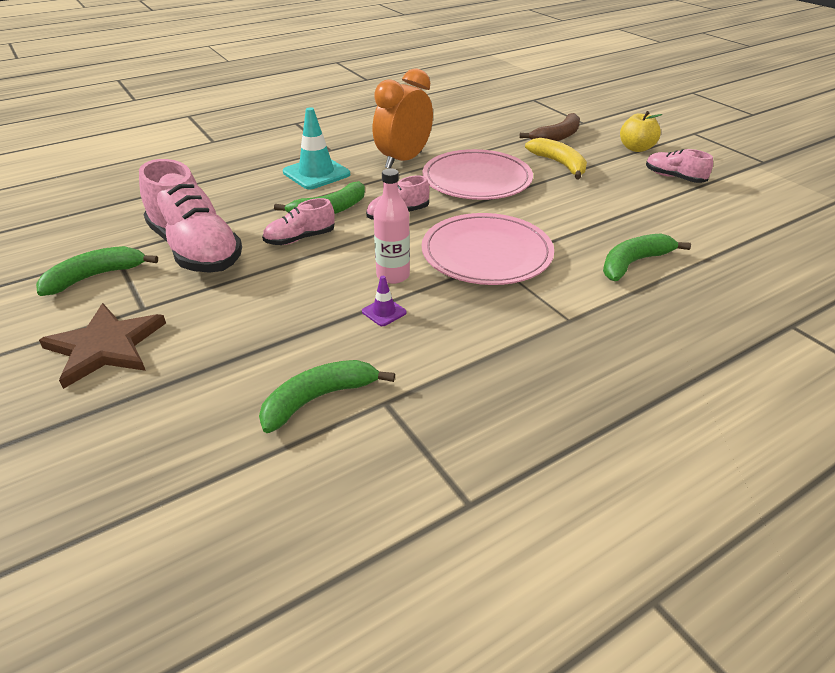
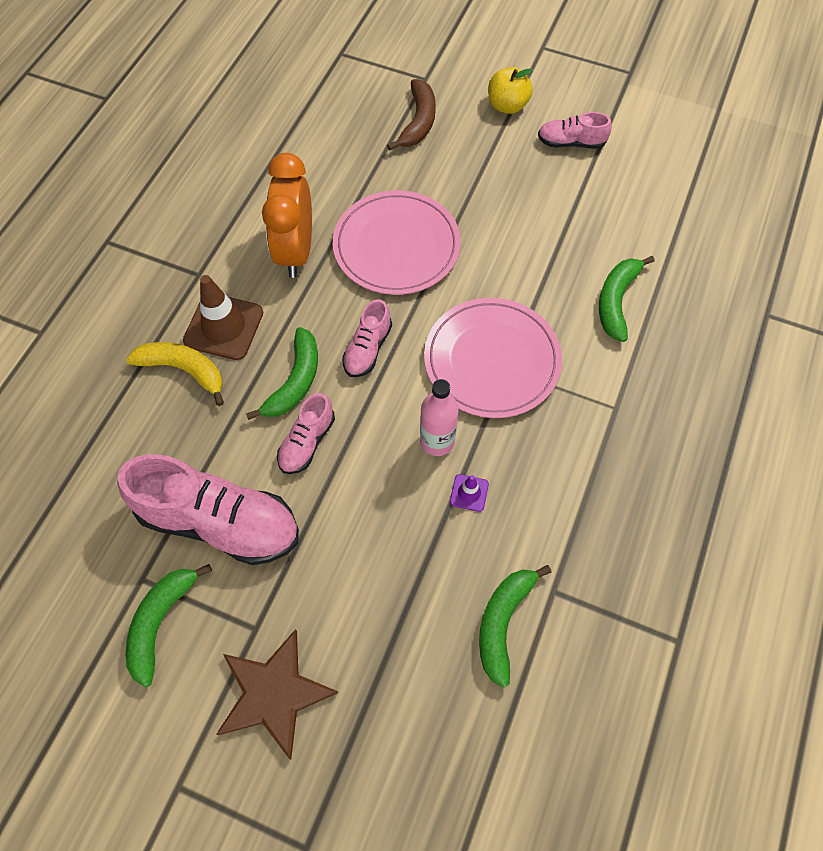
camera: 35 degrees left, 25 degrees up
turquoise traffic cone [283,107,350,189] -> brown traffic cone [183,275,263,360]
yellow banana [525,138,587,179] -> yellow banana moved to [126,342,224,406]

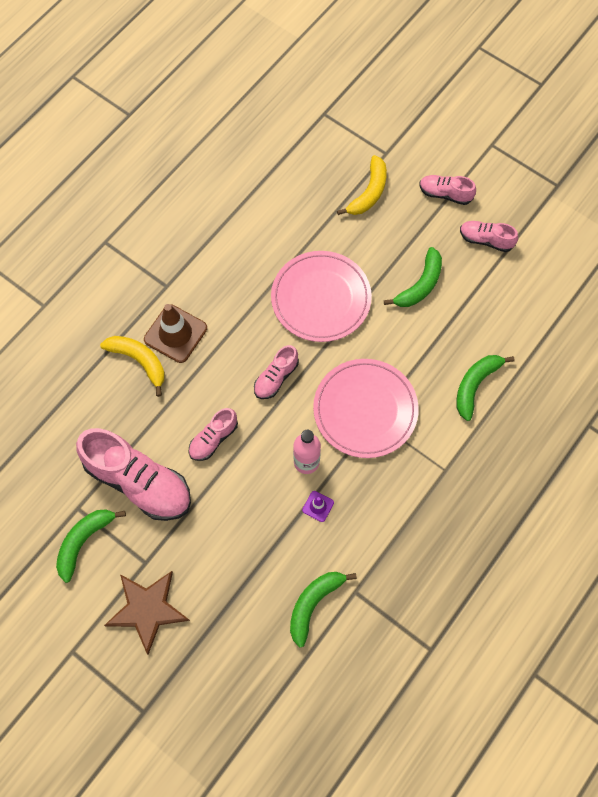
camera: 15 degrees right, 5 degrees up
green banana [246,327,318,420] -> green banana moved to [384,247,442,307]
orange clock [262,153,312,278] -> none
brown banana [387,79,436,151] -> yellow banana [337,155,387,215]
yellow apple [488,67,533,114] -> pink shoe [419,175,476,205]

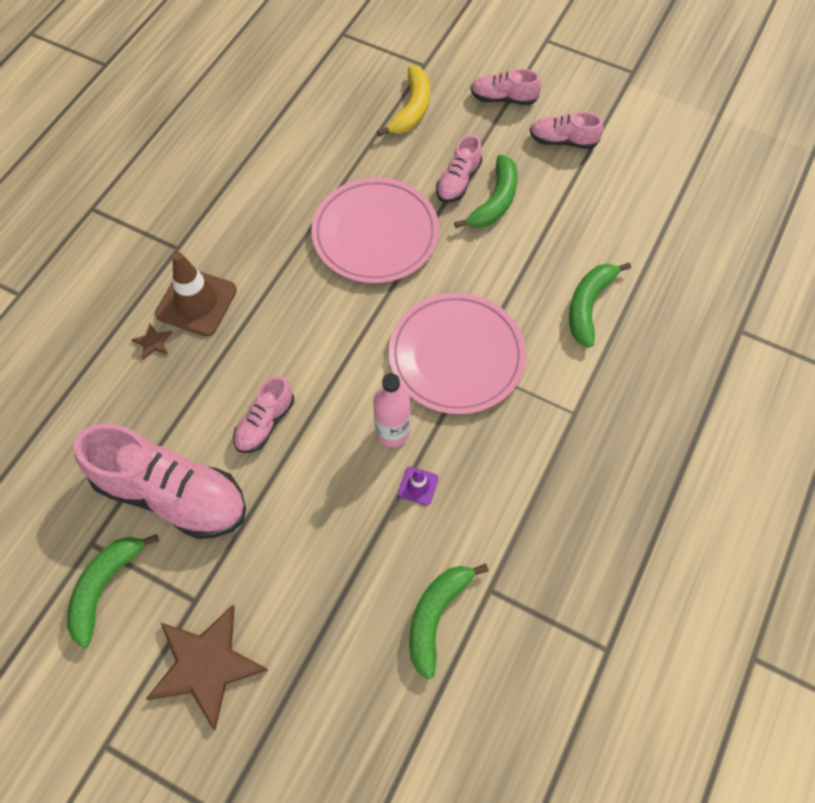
camera: 10 degrees left, 5 degrees down
yellow banana [100,336,165,397] -> brown star [131,323,173,360]
pink shoe [254,345,299,399] -> pink shoe moved to [436,135,482,203]

